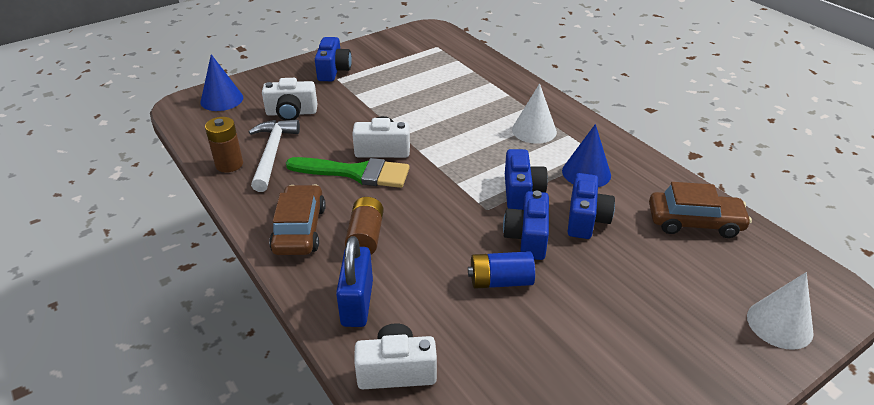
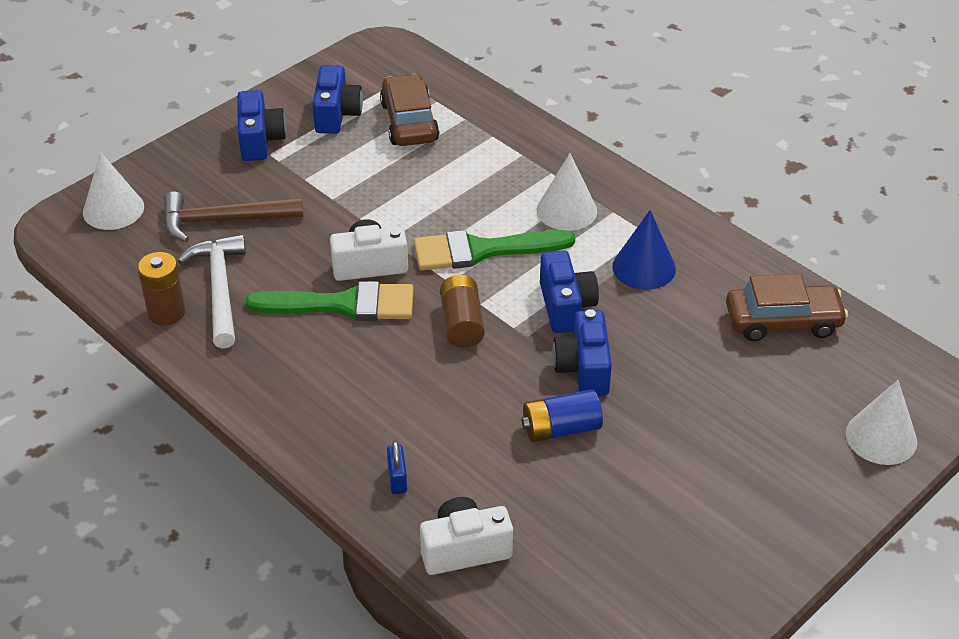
camera: 10 degrees left, 5 degrees up
blue cone [201,54,243,111] -> white cone [83,152,144,230]
white camera [262,78,317,120] -> brown hammer [164,192,304,242]
brown car [269,185,326,255] -> brown car moved to [380,74,439,146]
blue padlock [336,236,373,327] -> blue padlock [387,441,407,494], size x0.51
brown battery [345,197,384,254] -> brown battery moved to [440,275,485,348]
blue camera [568,173,615,239] -> blue camera moved to [312,65,363,134]
none -> green brush [414,230,575,270]

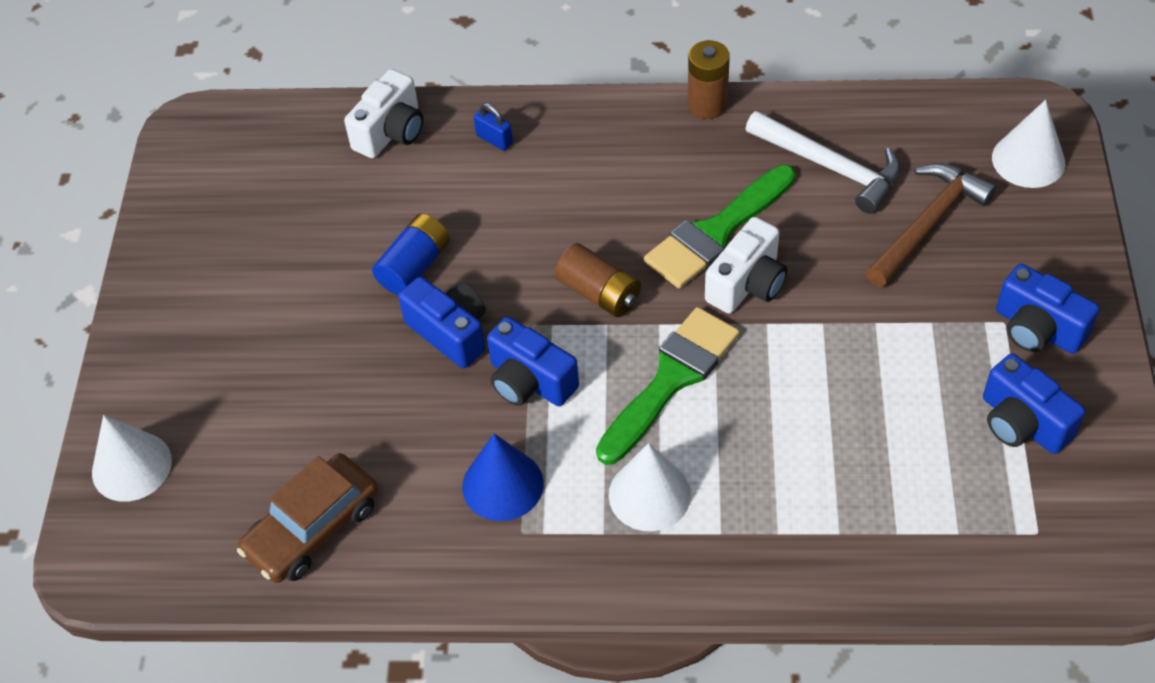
camera: 140 degrees right, 10 degrees up
brown battery [138,252,186,325] -> brown battery moved to [688,40,730,119]
brown car [380,74,439,146] -> none

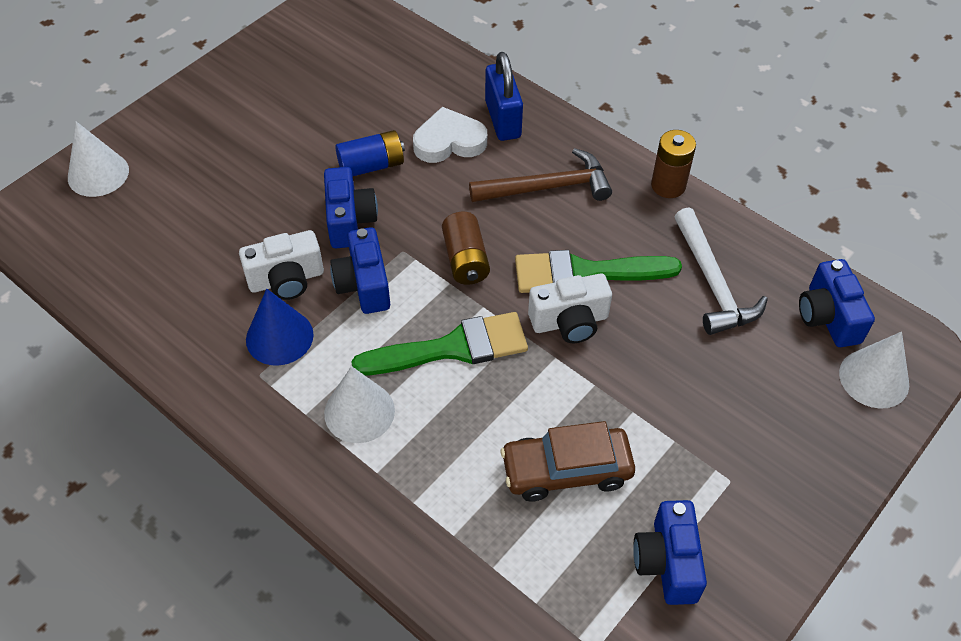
camera: 35 degrees right, 0 degrees up
brown car [237,453,378,583] -> brown car moved to [501,421,635,502]
white camera [344,69,424,158] -> white camera moved to [239,230,324,300]
blue padlock [474,103,513,151] -> blue padlock [485,52,523,141], size x1.95
brown hammer [865,163,996,287] -> brown hammer moved to [469,148,612,202]
blue camera [996,264,1099,354] -> blue camera moved to [799,259,875,347]
none -> white heart [413,107,487,163]

